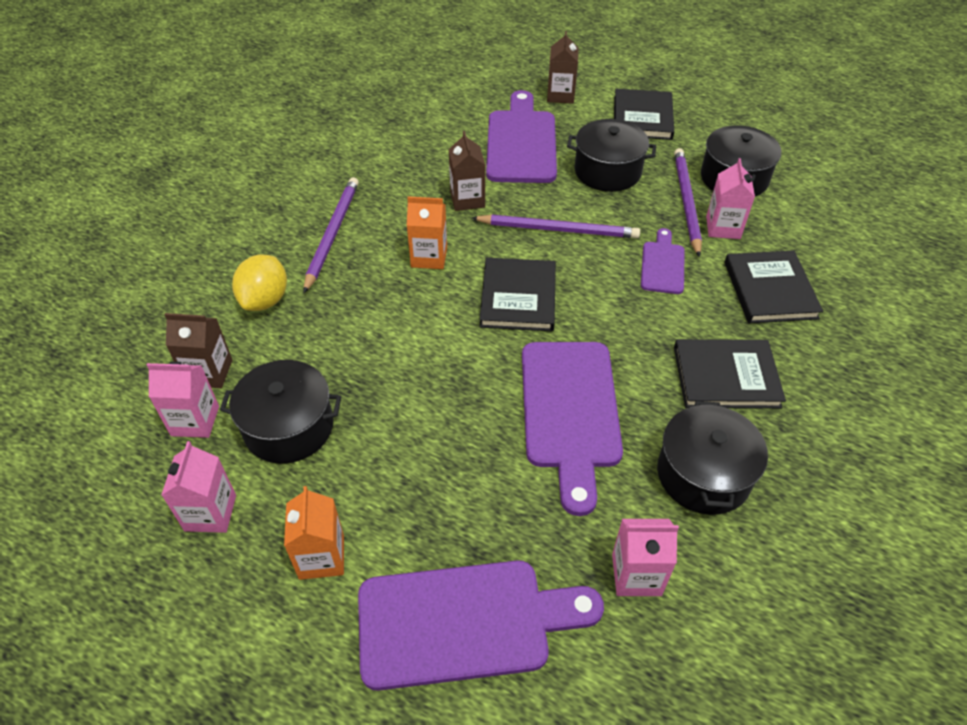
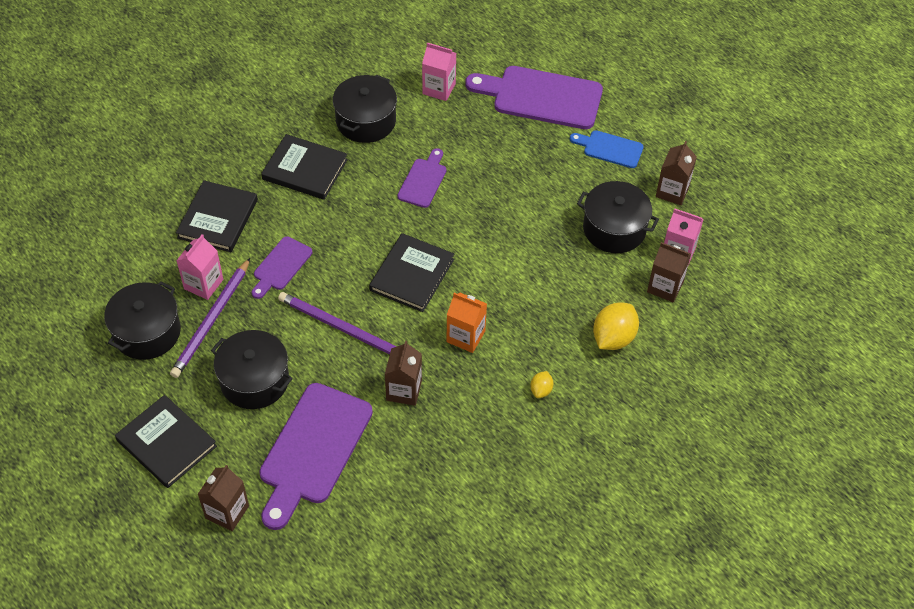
camera: 160 degrees left, 5 degrees up
pink carton [161,441,236,533] -> brown carton [656,141,697,205]
orange carton [284,486,344,580] -> blue cutting board [570,130,644,168]
purple pencil [304,177,359,293] -> yellow lemon [530,371,553,398]
purple cutting board [522,342,623,516] -> purple cutting board [397,148,447,208], size x0.52
black book [614,89,674,140] -> black book turned 75 degrees counterclockwise [115,395,217,488]

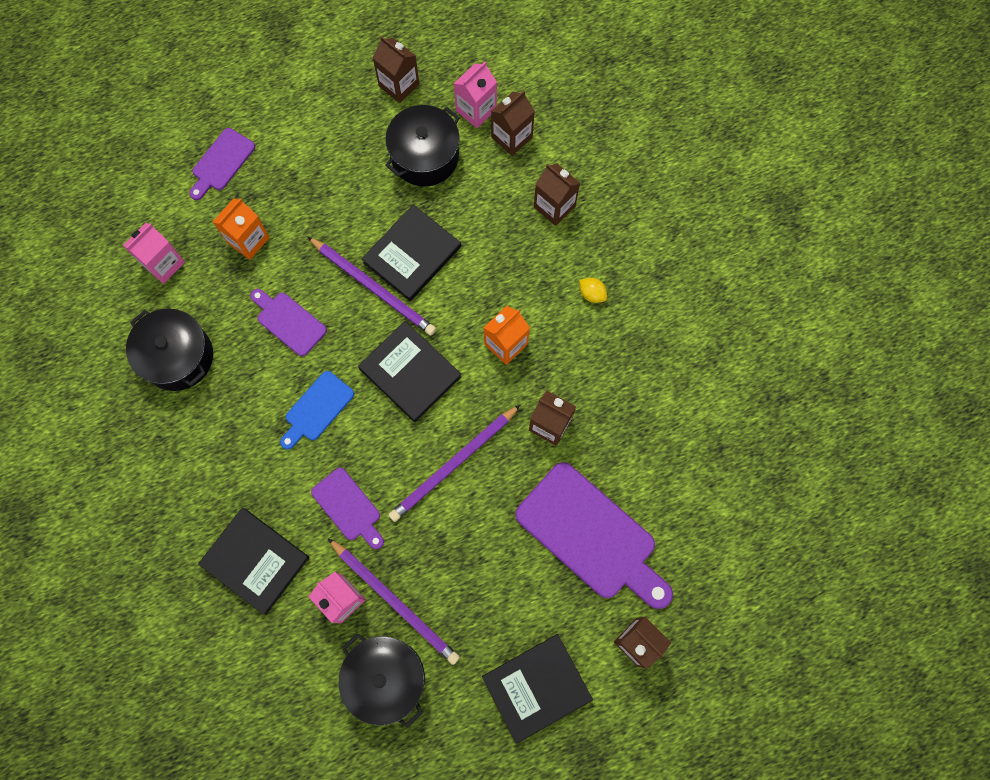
camera: 70 degrees left, 20 degrees up
black pot [211,330,293,409] -> none
black book [261,134,348,200] -> black book moved to [362,204,461,301]
purple cutting board [465,66,603,129] -> purple cutting board [189,128,255,200], size x0.52
blue cutting board [570,130,644,168] -> blue cutting board moved to [280,371,354,450]
yellow lemon [593,303,639,350] -> brown carton [534,163,580,226]
none -> orange carton [213,198,270,260]
none -> purple pencil [307,236,436,335]

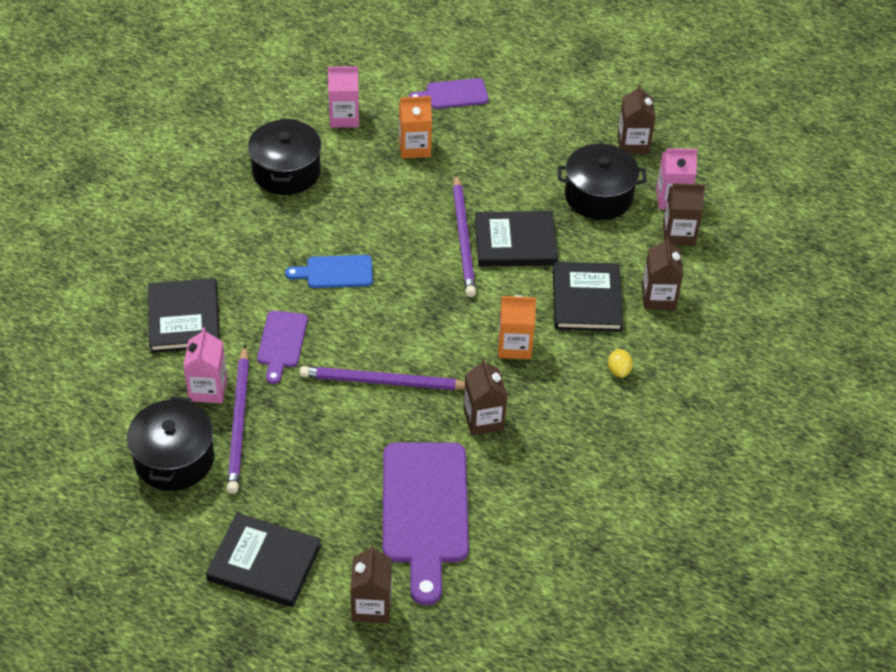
camera: 45 degrees right, 25 degrees down
purple cutting board [250,289,327,356] -> none
black book [358,321,462,422] -> black book moved to [553,262,623,332]

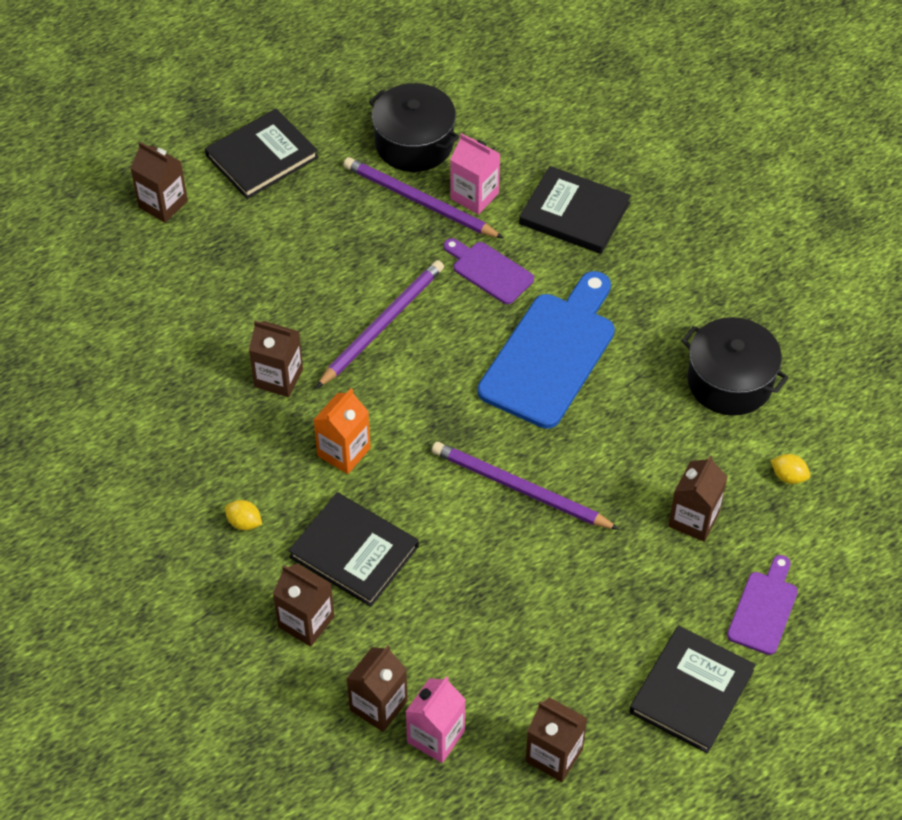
camera: 125 degrees right, 5 degrees up
blue cutting board [285,255,373,288] -> blue cutting board [478,271,615,429], size x1.91
pink carton [328,66,359,128] -> yellow lemon [771,454,810,484]
purple cutting board [383,442,469,605] -> none
orange carton [399,96,432,159] -> brown carton [669,455,727,542]
black book [475,211,558,267] -> black book moved to [629,626,756,753]
black pot [558,144,647,220] -> none

